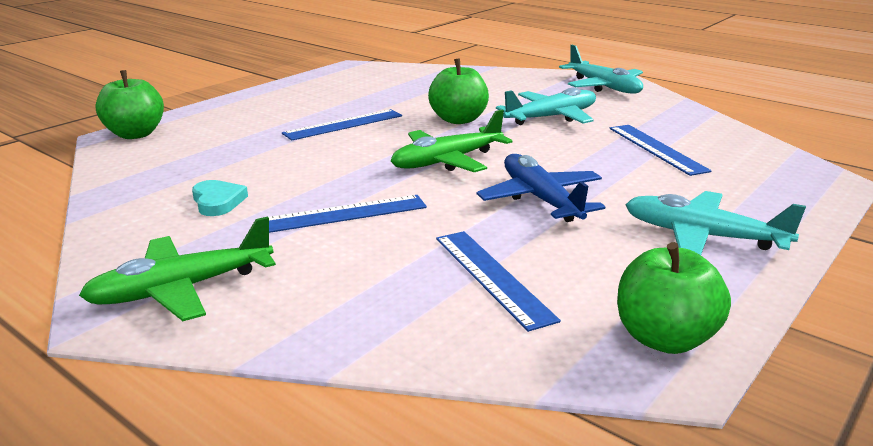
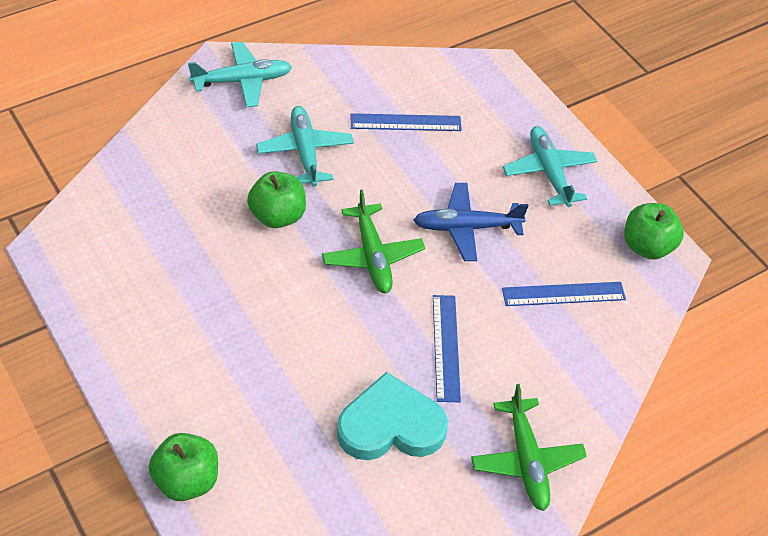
camera: 75 degrees left, 25 degrees up
turquoise heart [192,180,248,216] -> turquoise heart [337,372,448,460], size x2.06
blue ruler [282,109,402,141] -> none
turquoise plane [625,191,806,255] -> turquoise plane turned 120 degrees clockwise [503,126,598,207]

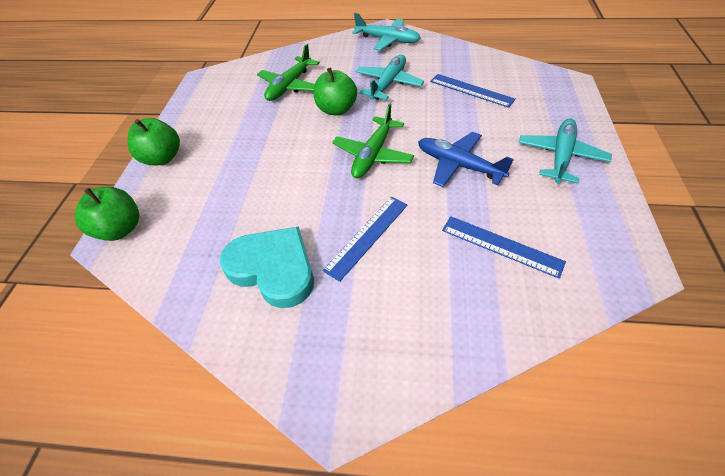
camera: 45 degrees right, 0 degrees up
green plane [471,384,587,511] -> green plane moved to [257,44,320,101]
green apple [624,203,684,260] -> green apple moved to [127,118,180,165]

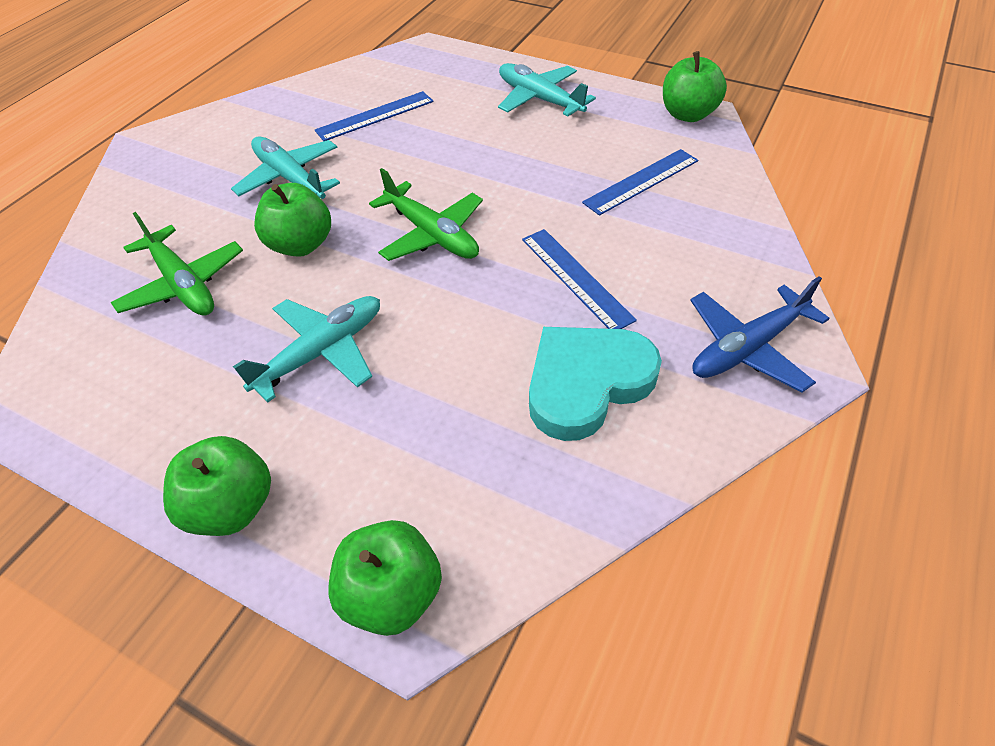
camera: 70 degrees left, 0 degrees up
turquoise plane [352,13,421,51] -> turquoise plane moved to [233,296,380,403]
blue plane [418,132,514,187] -> blue plane moved to [690,276,830,392]
none -> green apple [663,51,727,122]

